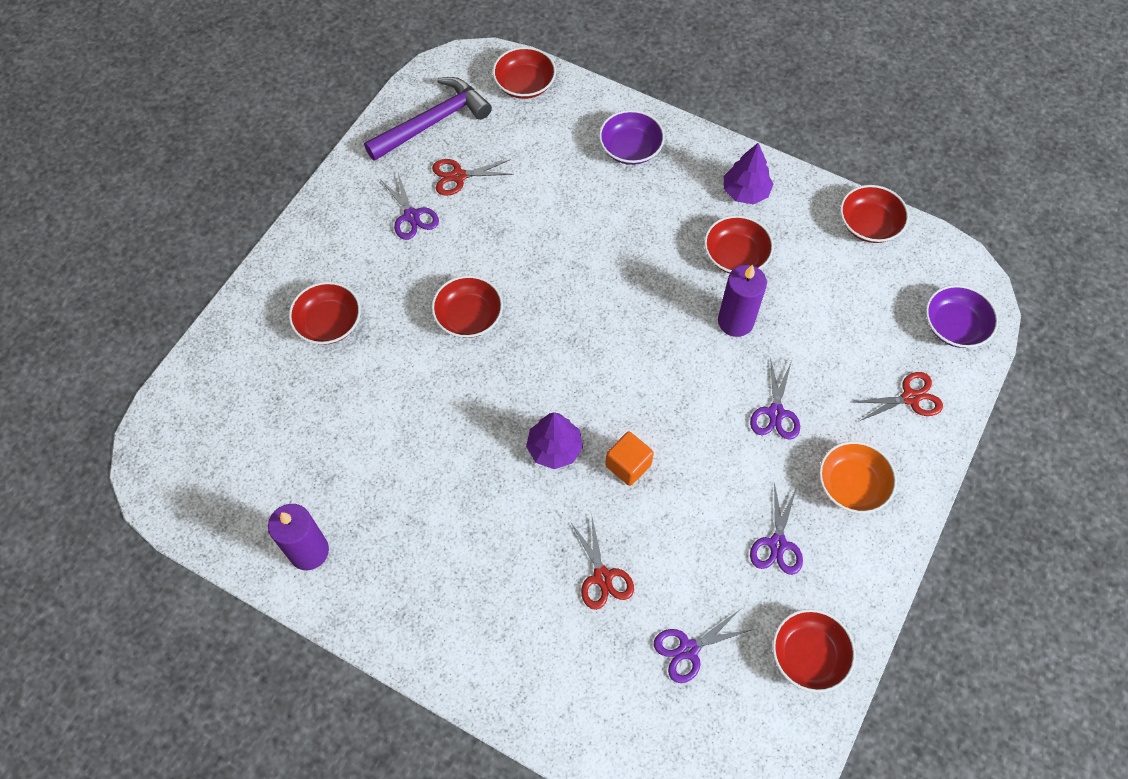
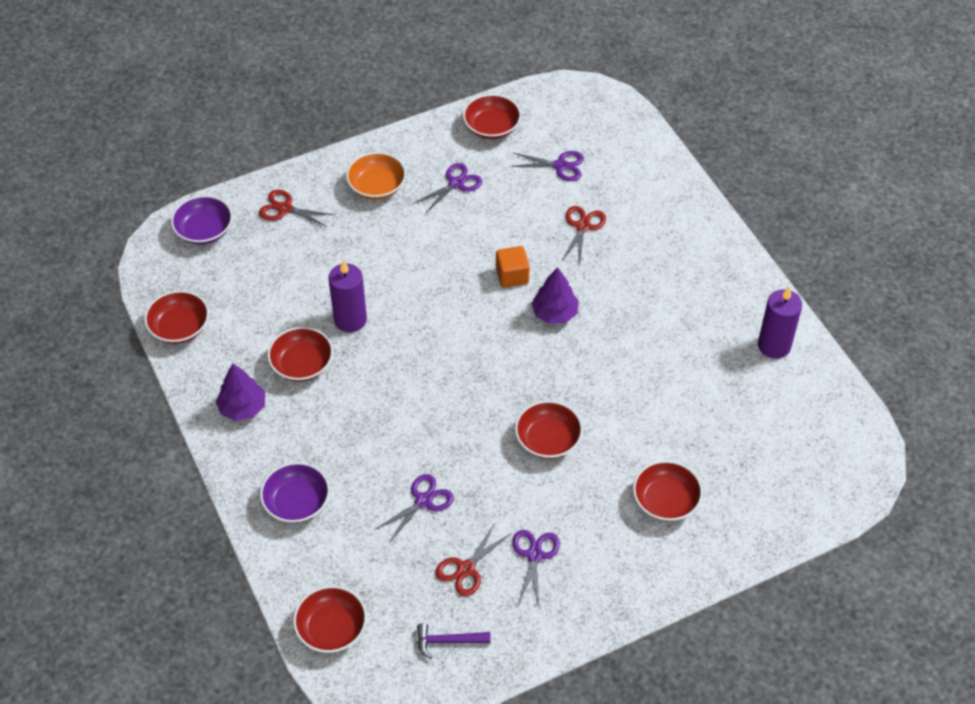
camera: 145 degrees left, 10 degrees down
purple hammer [364,77,492,161] -> purple hammer [417,623,491,659], size x0.50
red scissors [432,159,514,196] -> red scissors turned 105 degrees clockwise [435,523,511,596]
purple scissors [750,357,800,440] -> purple scissors moved to [376,474,454,542]

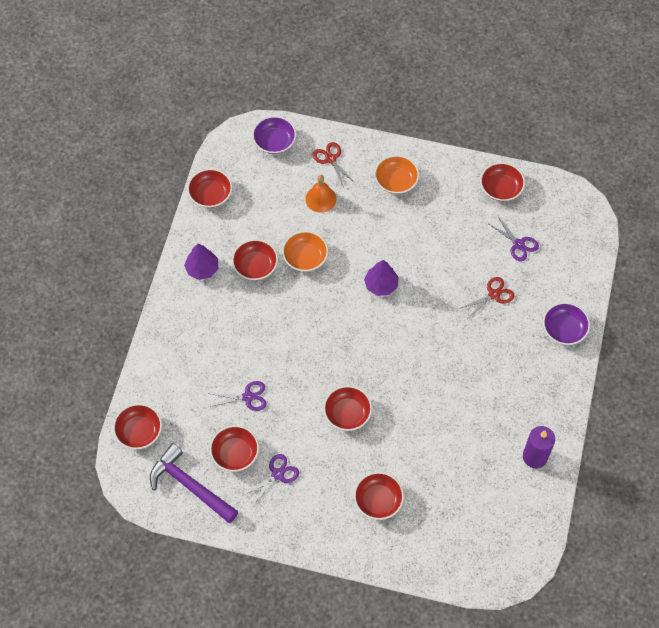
camera: 40 degrees right, 10 degrees up
purple bowl [260,462,330,523] -> purple bowl moved to [543,302,590,345]
purple candle [328,260,367,332] -> orange bowl [282,231,328,272]
purple scissors [413,163,482,214] -> none
purple hammer [417,623,491,659] -> purple hammer [150,443,238,523], size x2.00
red scissors [435,523,511,596] -> red bowl [210,425,259,472]
orange cube [496,246,530,288] -> none
purple tree [531,267,579,324] -> purple tree moved to [364,260,399,296]
none -> orange bell [305,175,337,213]

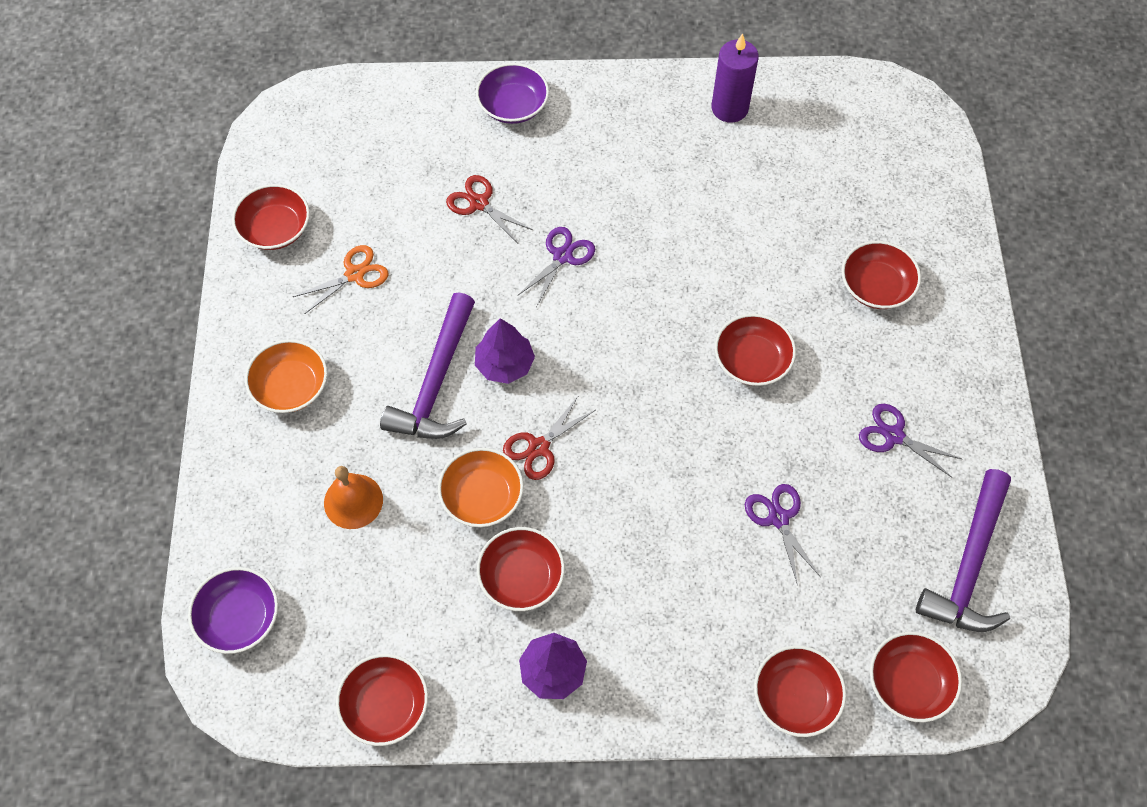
camera: 105 degrees left, 0 degrees up
red bowl [210,425,259,472] -> red bowl moved to [754,645,846,737]
red scissors [313,142,355,187] -> red scissors moved to [503,395,595,480]
purple scissors [489,217,539,262] -> purple scissors moved to [517,227,595,306]
none -> orange scissors [293,245,388,314]
none -> purple hammer [380,292,475,439]

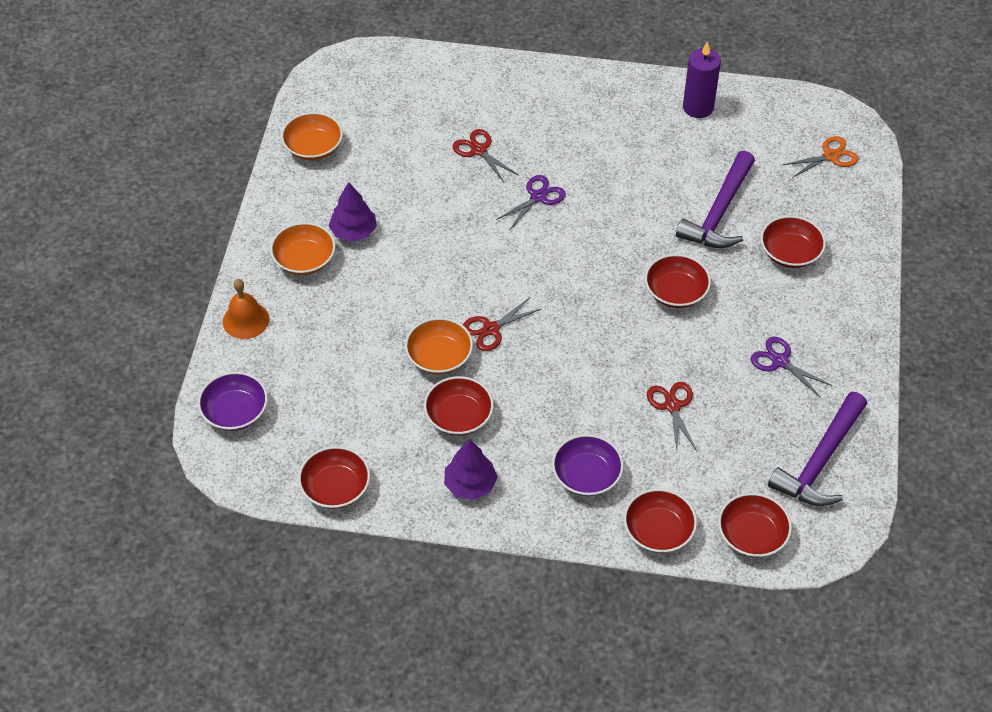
camera: 10 degrees right, 10 degrees down
red bowl [232,184,310,250] -> orange bowl [281,112,343,160]
orange scissors [293,245,388,314] -> orange scissors moved to [783,136,858,178]
orange bell [324,466,383,529] -> orange bell moved to [223,279,269,339]
purple hammer [380,292,475,439] -> purple hammer moved to [676,150,755,248]
purple tree [475,318,535,384] -> purple tree moved to [329,182,377,242]
purple bowl [476,63,549,124] -> purple bowl moved to [552,434,624,496]
purple scissors [745,484,820,585] -> red scissors [647,382,697,451]

